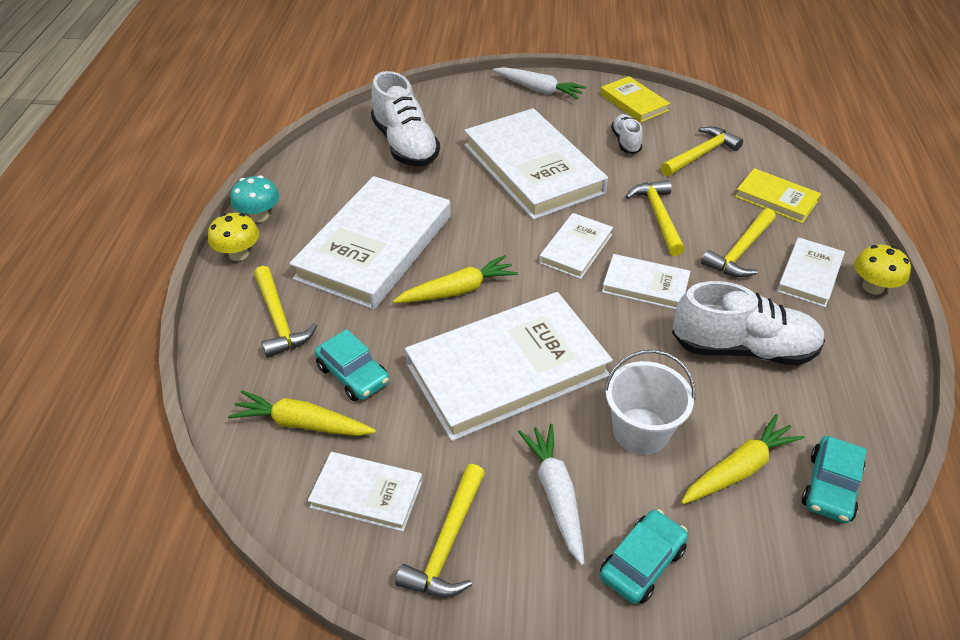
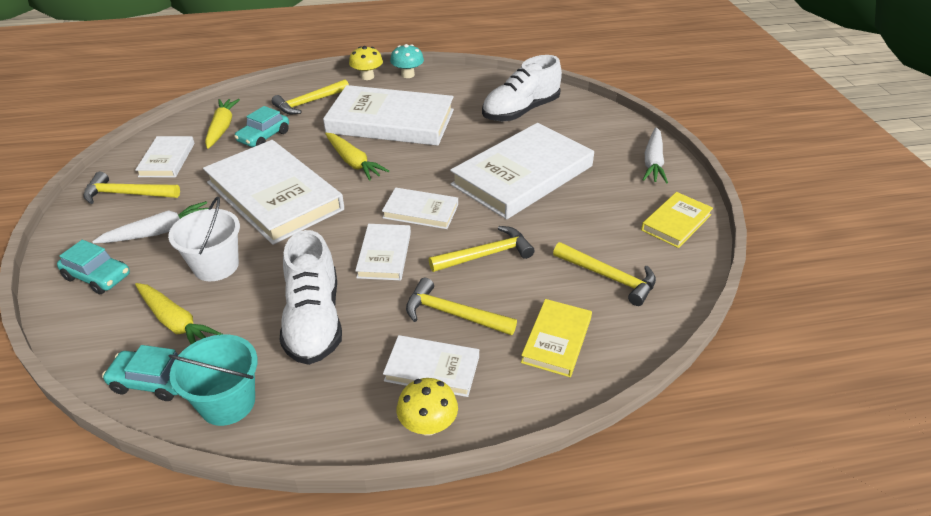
camera: 75 degrees right, 5 degrees down
white shoe [611,114,643,154] -> none
none -> turquoise bucket [168,335,258,426]

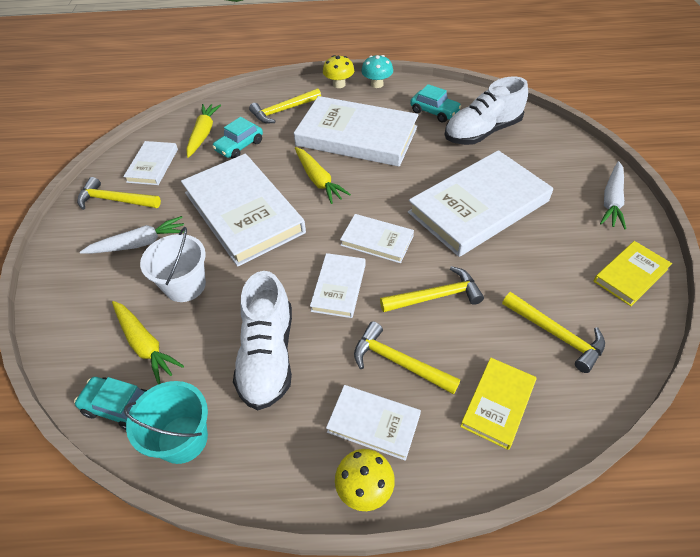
camera: 10 degrees right, 10 degrees up
turquoise car [57,240,130,294] -> turquoise car moved to [410,84,461,123]

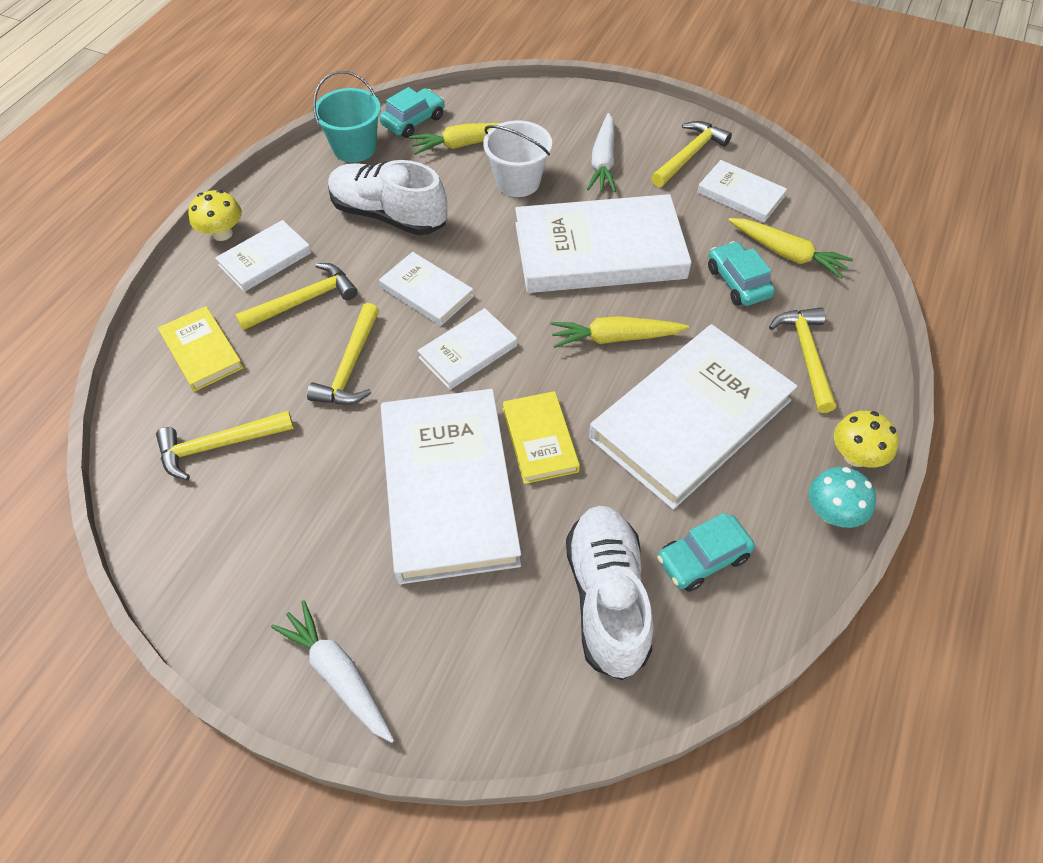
camera: 115 degrees right, 5 degrees up
yellow book [593,241,672,306] -> yellow book moved to [502,391,580,484]

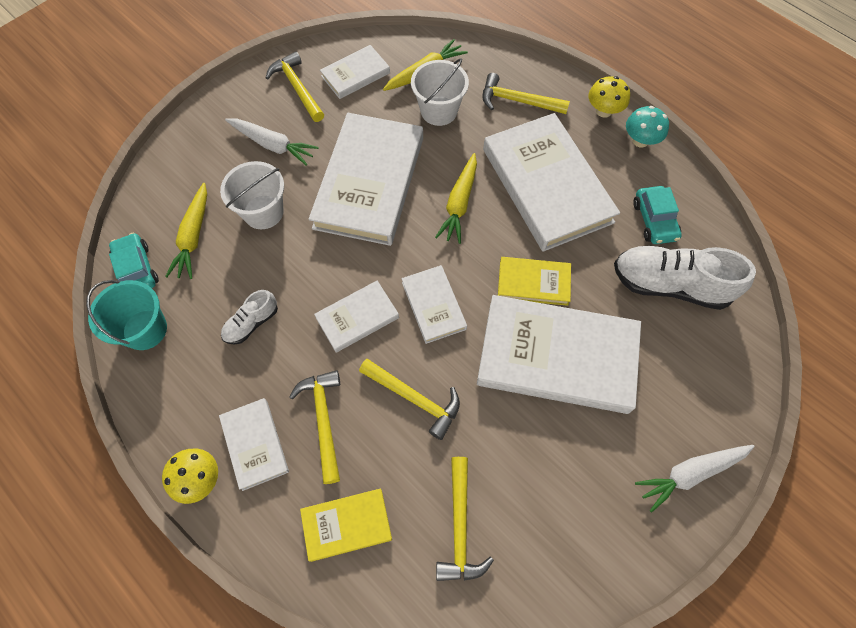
camera: 70 degrees left, 10 degrees up
white shoe [328,160,447,235] -> white shoe [221,290,278,345], size x0.52
turquoise car [708,241,775,306] -> white bucket [411,58,469,126]

